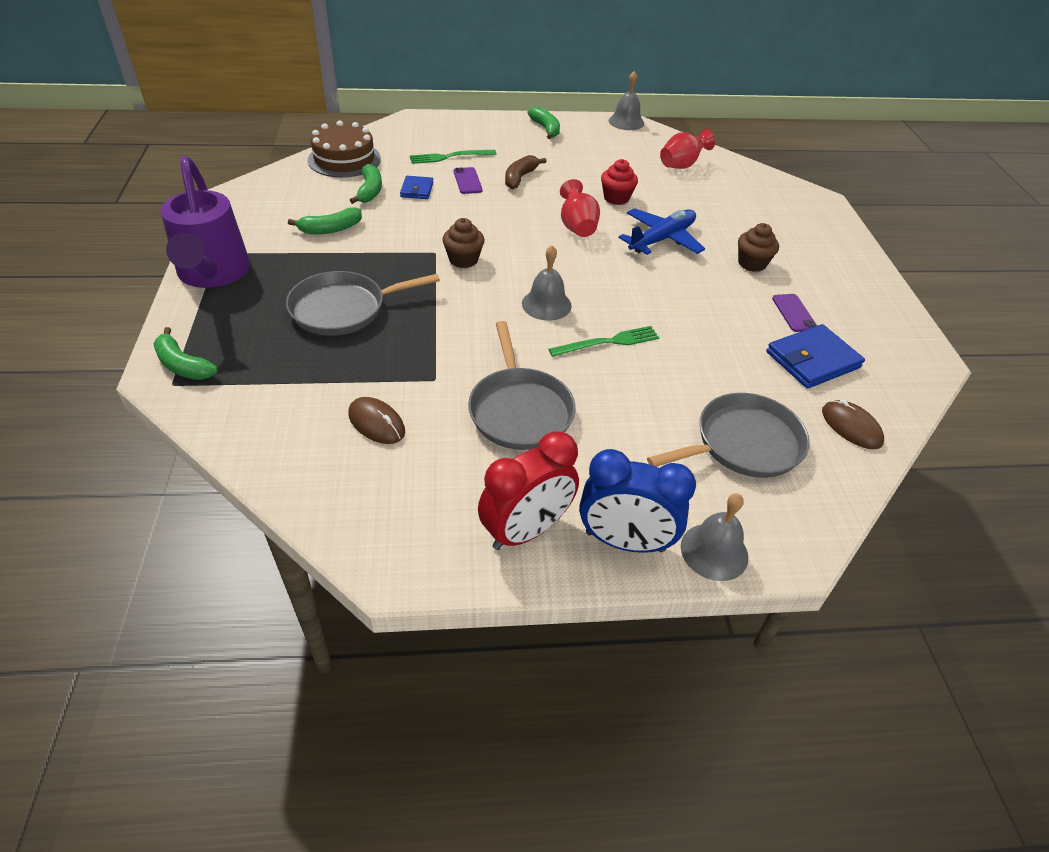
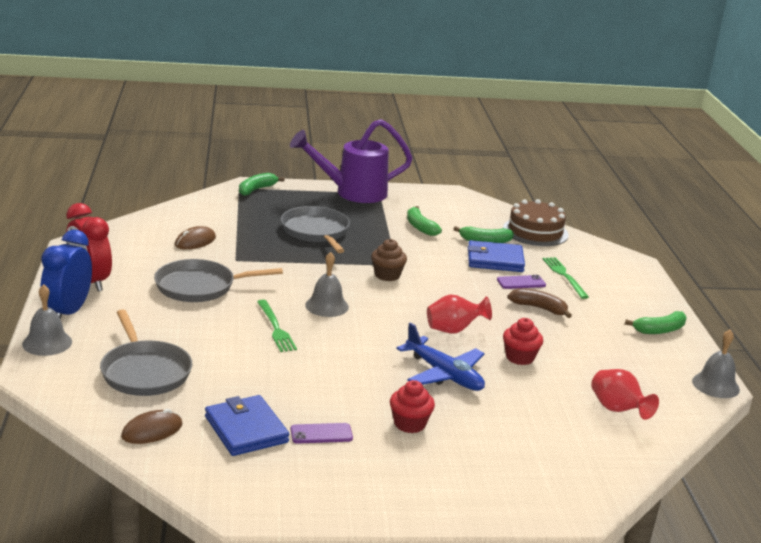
camera: 90 degrees right, 20 degrees down
blue wallet [400,176,433,199] -> blue wallet [468,240,525,272], size x1.73
brown cupcake [738,223,779,272] -> red cupcake [390,380,435,433]

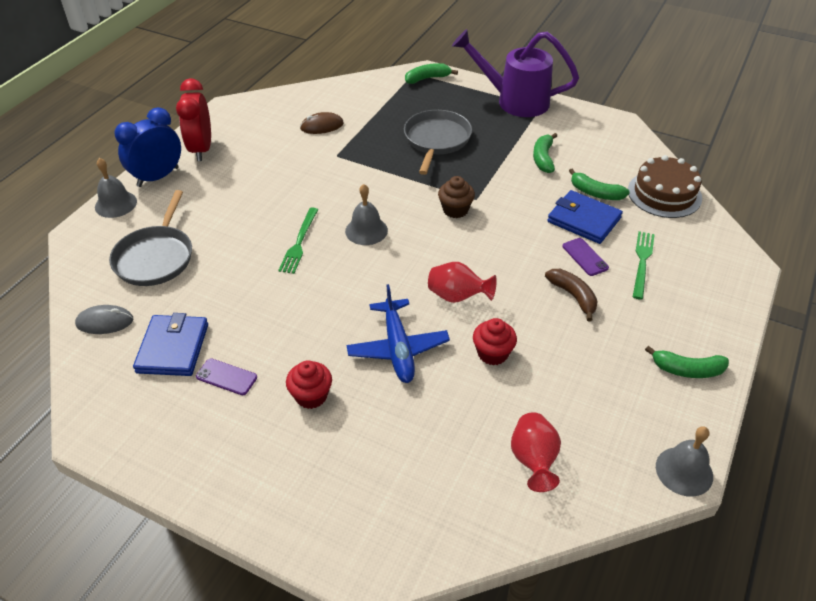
camera: 35 degrees right, 20 degrees up
brown mouse [121,409,183,444] -> grey mouse [75,305,133,334]
grey pan [154,259,283,302] -> none
purple phone [497,275,546,289] -> purple phone turned 45 degrees clockwise [563,238,609,276]

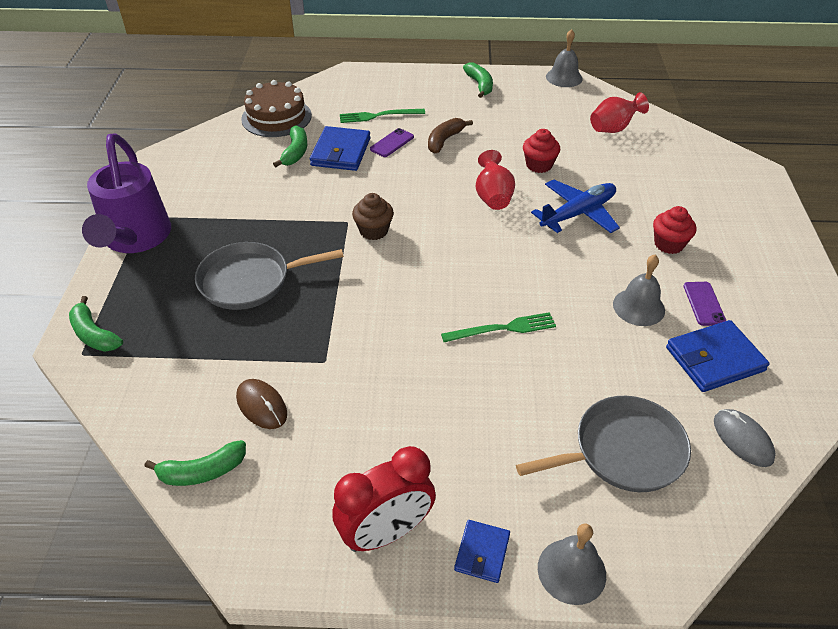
camera: 115 degrees left, 0 degrees up
blue clock [114,107,181,187] -> blue wallet [454,520,510,583]
grey bell [345,184,388,245] -> grey bell moved to [613,255,665,326]
green banana [533,133,557,173] -> green banana moved to [144,440,246,486]

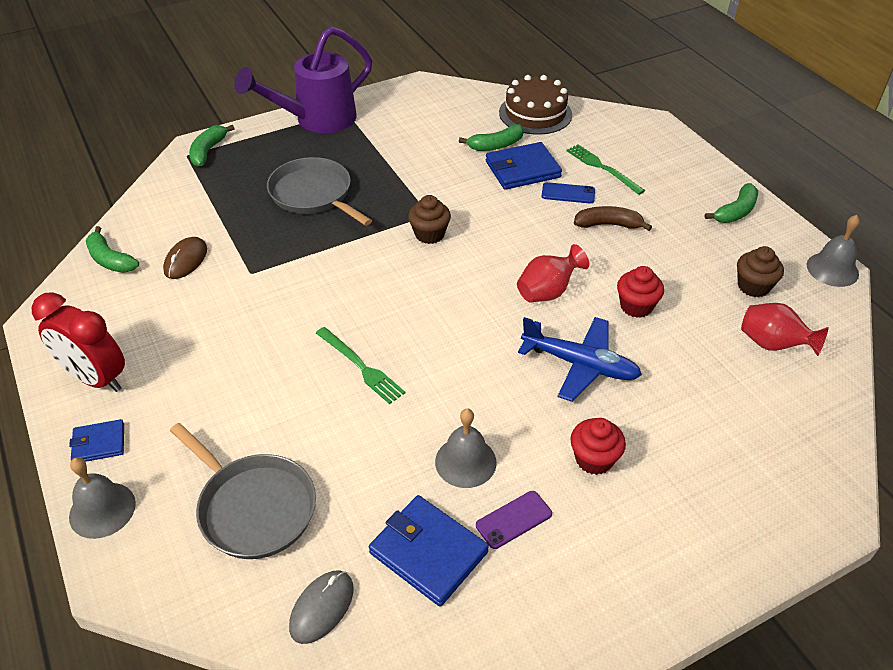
camera: 60 degrees right, 0 degrees up
purple phone [370,128,414,157] -> blue phone [542,182,595,203]
none -> brown cupcake [737,246,784,297]

